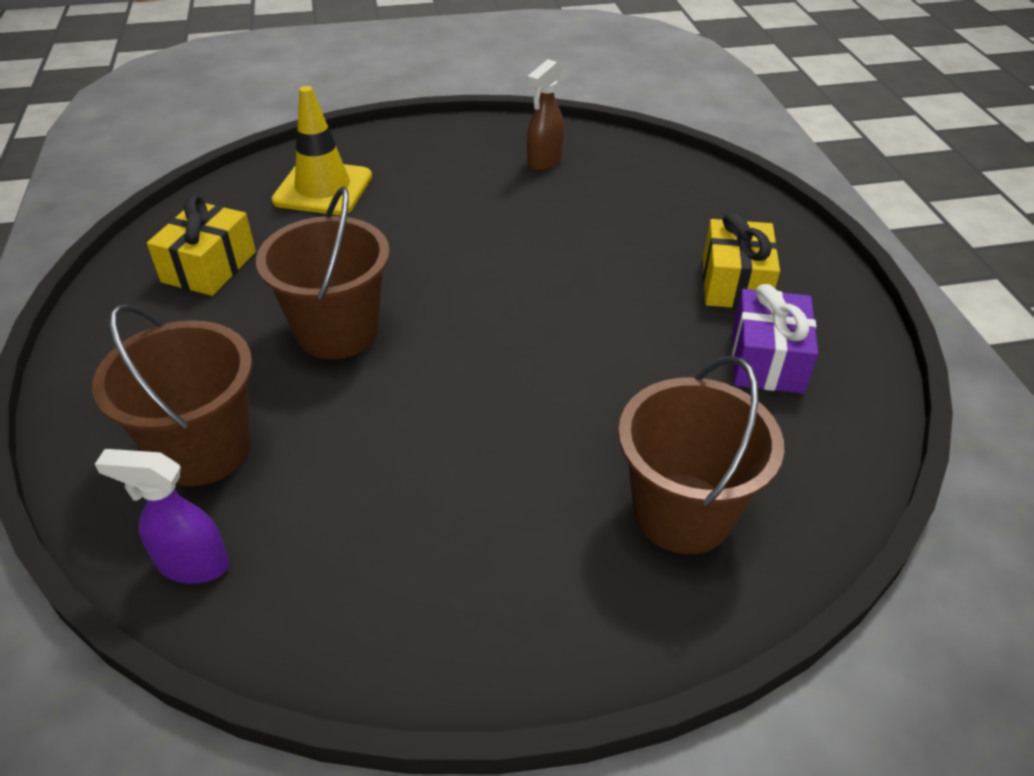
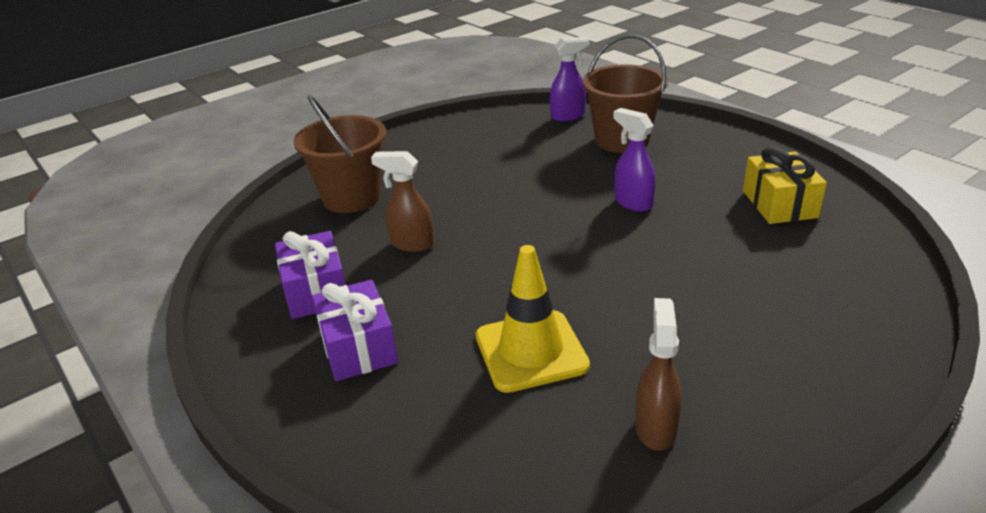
camera: 155 degrees right, 10 degrees down
brown bucket [256,186,390,359] -> purple spray bottle [613,108,656,212]
yellow traffic cone [272,86,372,215] -> yellow traffic cone moved to [476,245,590,393]
yellow gift [703,212,780,309] -> purple gift [312,280,398,381]
none -> brown spray bottle [371,151,434,252]

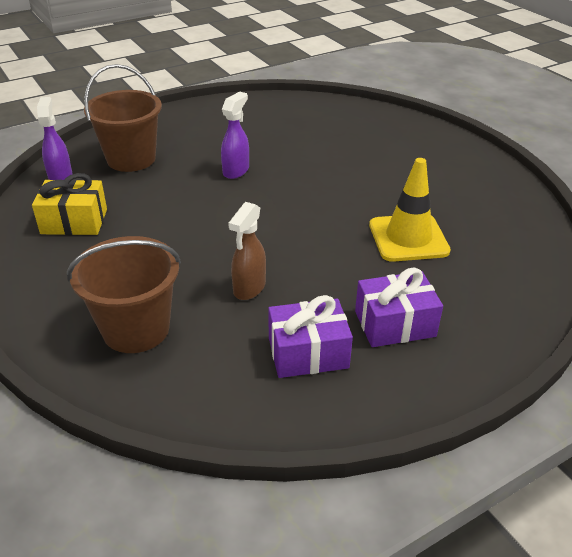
camera: 85 degrees left, 5 degrees up
purple spray bottle [613,108,656,212] -> purple spray bottle turned 150 degrees clockwise [221,91,249,179]
brown spray bottle [635,298,682,451] -> none
yellow gift [743,146,827,224] -> yellow gift moved to [32,173,107,235]

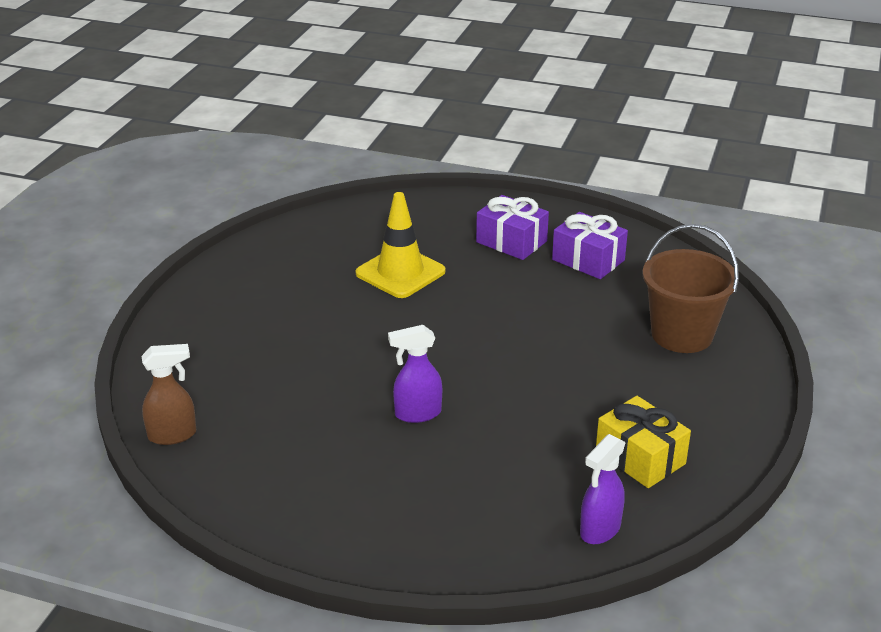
camera: 130 degrees left, 5 degrees down
brown bucket [84,64,162,172] -> none
brown spray bottle [228,202,266,300] -> brown spray bottle moved to [142,344,196,445]

